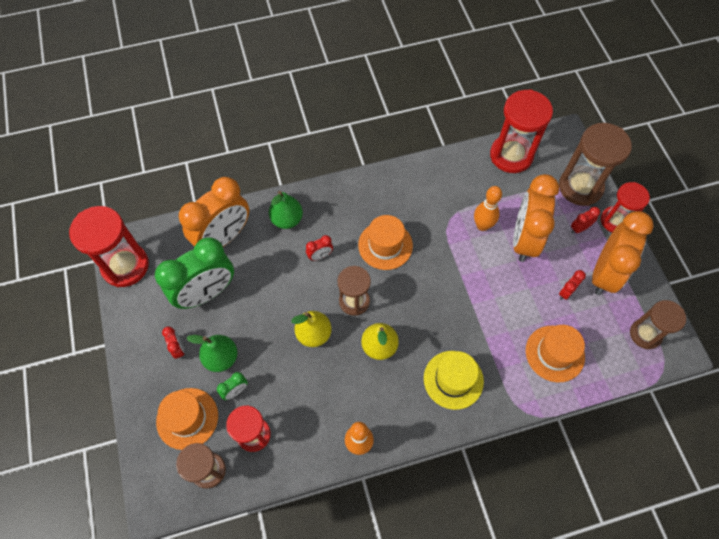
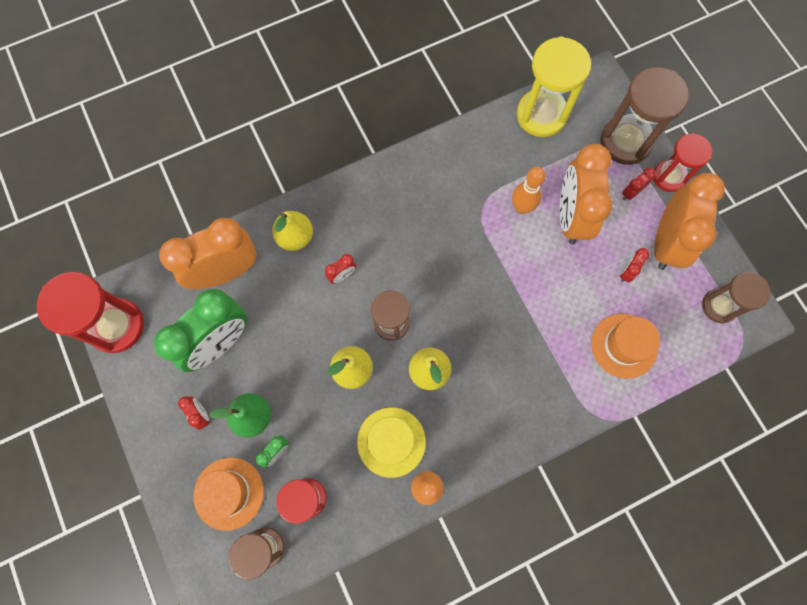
camera: 10 degrees left, 10 degrees up
orange clock [179,177,249,247] -> orange clock turned 150 degrees counterclockwise [159,218,256,289]
green pear [269,191,303,229] -> yellow pear [272,211,313,251]
orange hat [358,215,413,270] -> none
yellow hat [424,351,484,410] -> yellow hat moved to [357,407,426,478]
red hourglass [490,89,553,173] -> yellow hourglass [517,36,591,137]

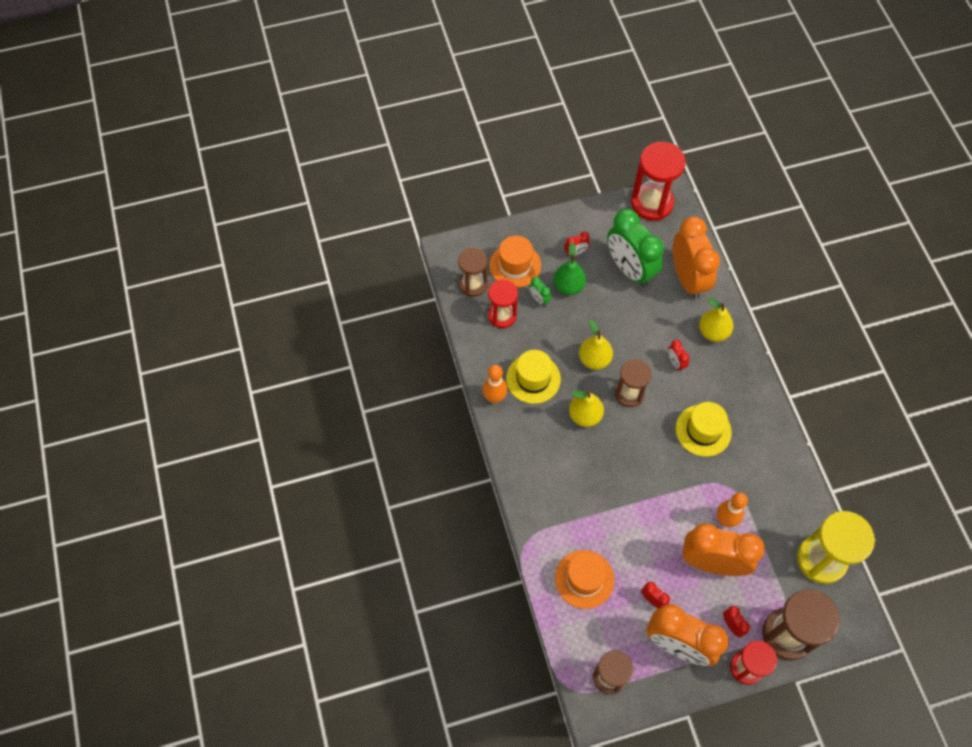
camera: 100 degrees right, 10 degrees down
none -> yellow hat [676,402,732,457]

